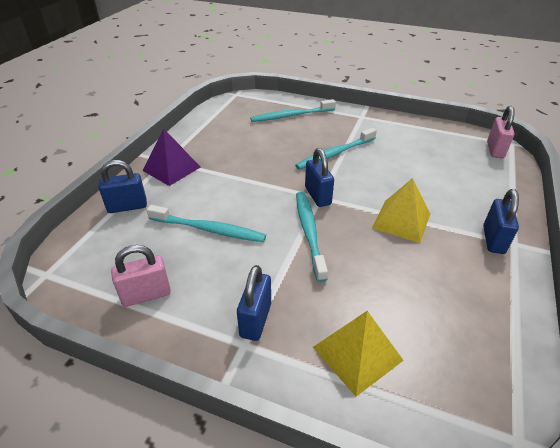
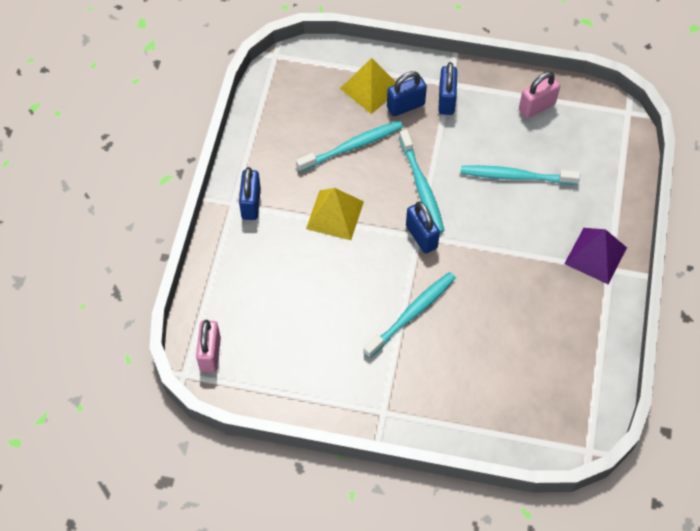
camera: 170 degrees right, 20 degrees up
blue padlock [99,160,147,213] -> blue padlock moved to [387,71,427,116]
turquoise toothbrush [250,99,336,122] -> turquoise toothbrush moved to [296,120,403,172]

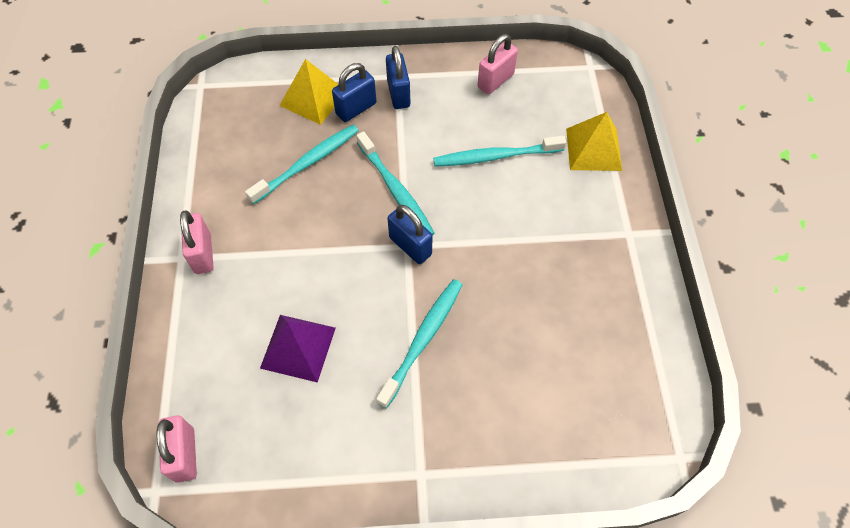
camera: 15 degrees left, 0 degrees up
blue padlock [239,167,261,220] -> pink padlock [180,210,213,274]
yellow pyramid [306,188,364,240] -> yellow pyramid moved to [566,112,622,171]
purple pyramid [564,228,627,284] -> purple pyramid moved to [260,315,336,383]

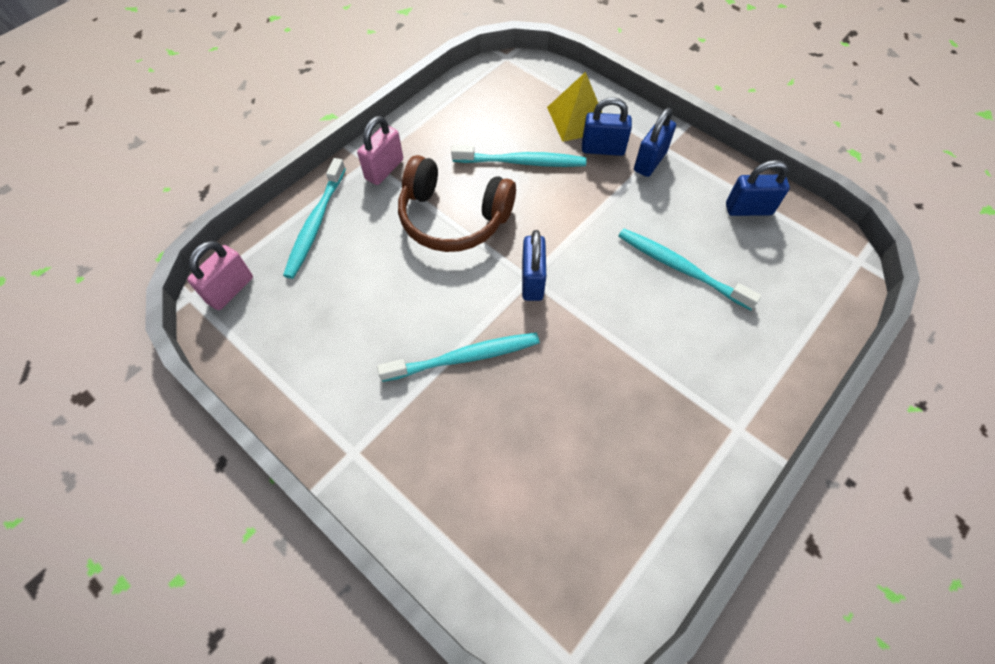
camera: 45 degrees right, 0 degrees up
purple pyramid [260,315,336,383] -> none
turquoise toothbrush [357,132,435,236] -> turquoise toothbrush moved to [283,158,346,279]
pink padlock [477,34,518,94] -> blue padlock [726,160,790,216]
yellow pyramid [566,112,622,171] -> none
none -> brown headphones [398,155,516,252]

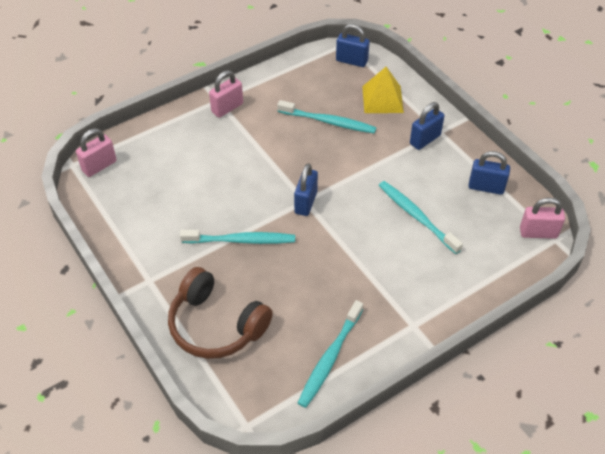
camera: 15 degrees right, 10 degrees down
turquoise toothbrush [283,158,346,279] -> turquoise toothbrush moved to [298,300,363,408]
brown headphones [398,155,516,252] -> brown headphones moved to [168,267,273,359]
blue padlock [582,97,632,156] -> blue padlock moved to [336,24,370,67]
none -> pink padlock [520,198,565,239]

